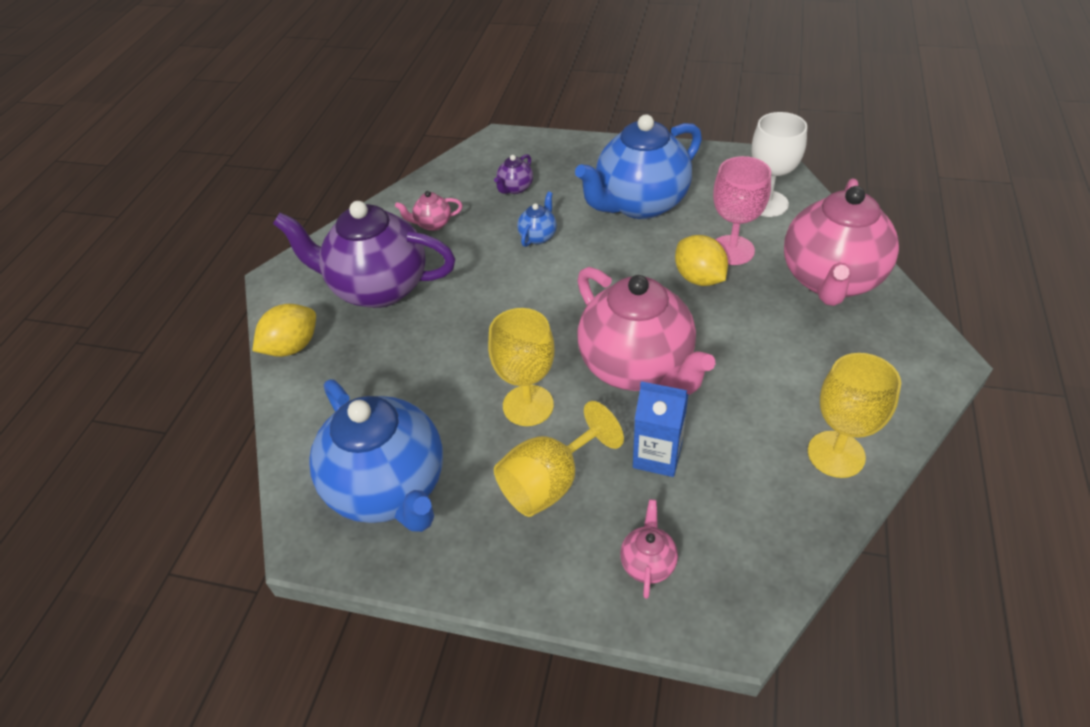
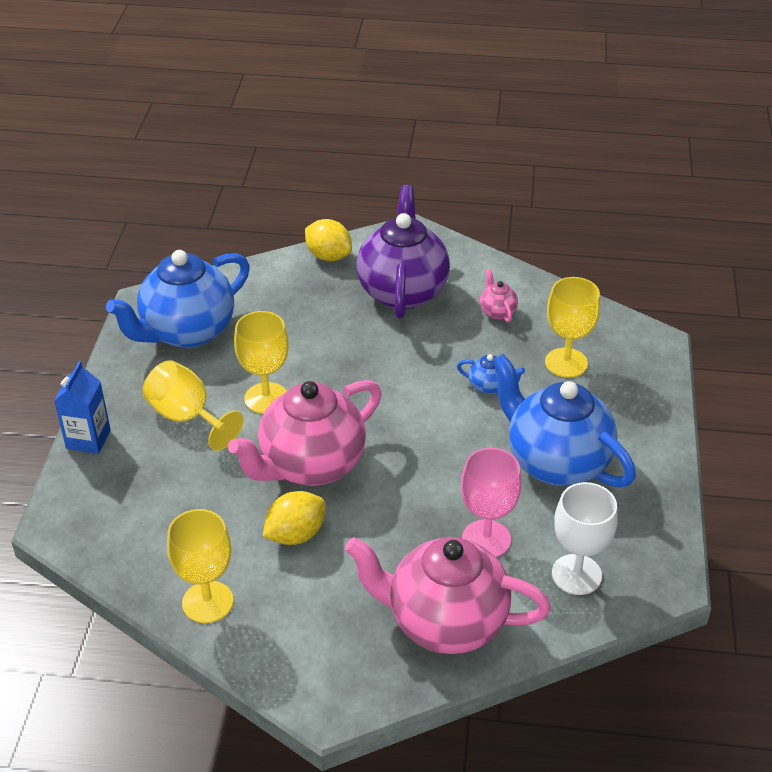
camera: 80 degrees right, 5 degrees down
purple teapot [494,154,533,194] -> yellow goblet [545,277,600,378]
pink teapot [620,499,678,599] -> none
blue carton [633,381,689,477] -> blue carton moved to [54,361,111,454]
yellow lemon [675,235,728,286] -> yellow lemon moved to [263,491,326,545]

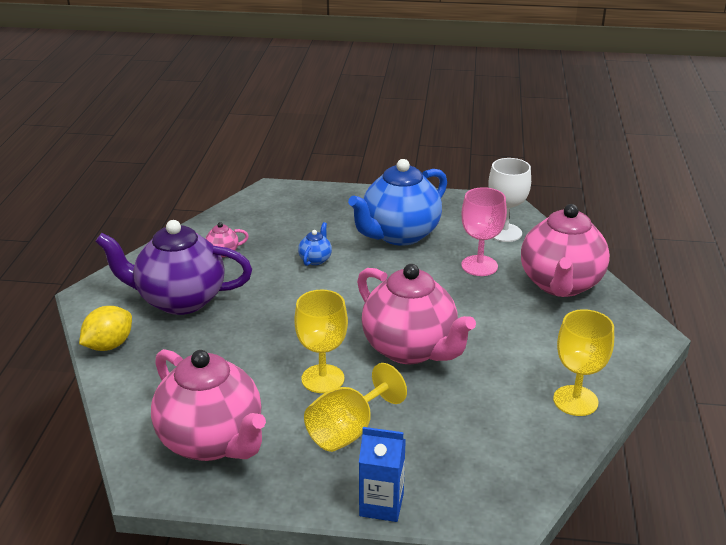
camera: 90 degrees left, 10 degrees down
blue teapot [106,250,250,348] -> pink teapot [151,349,266,461]
yellow lemon [263,491,326,545] -> none
yellow goblet [545,277,600,378] -> none

